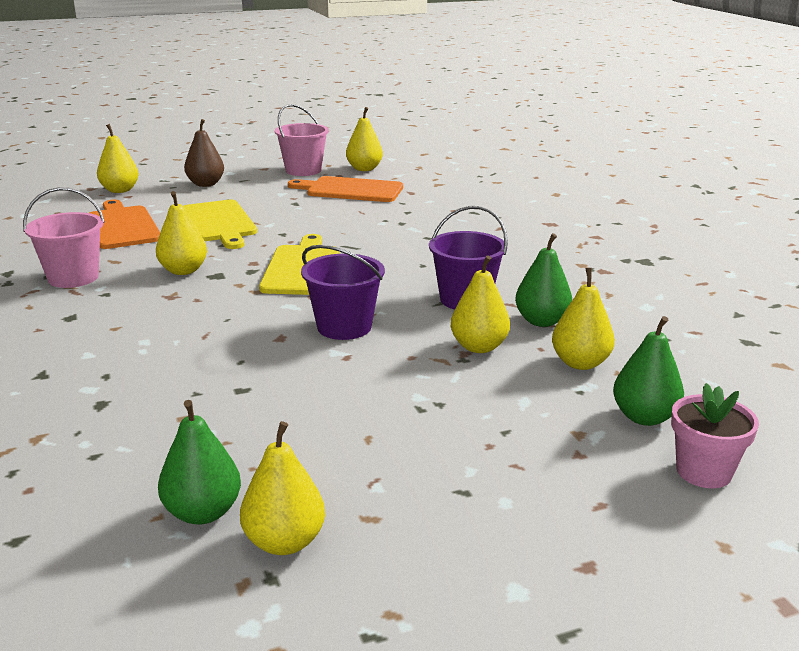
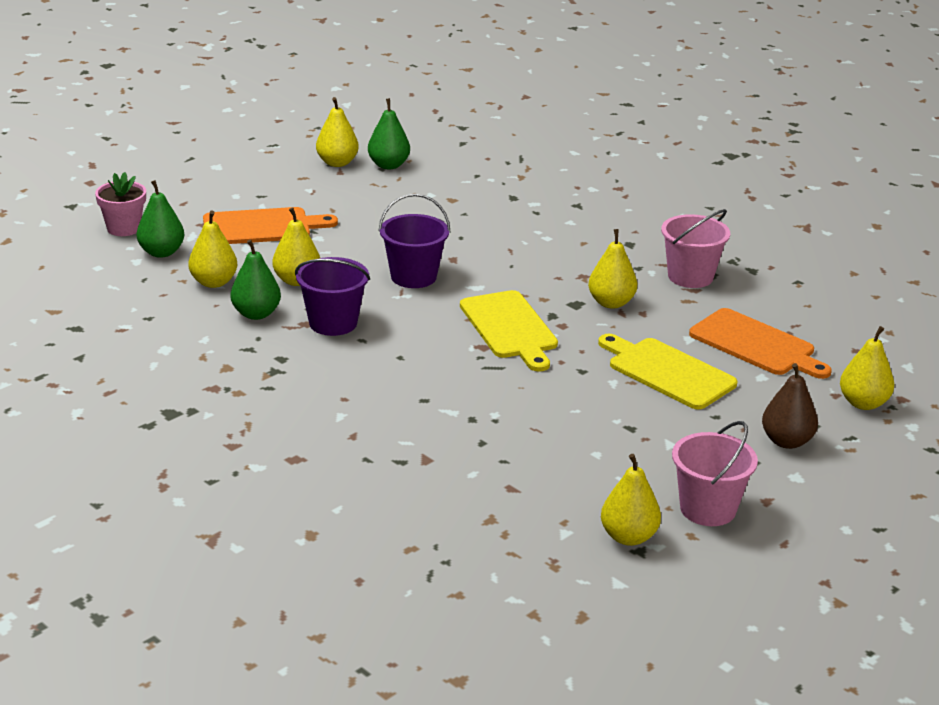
camera: 155 degrees right, 5 degrees up
orange cutting board [288,176,403,202] -> orange cutting board moved to [203,207,338,244]

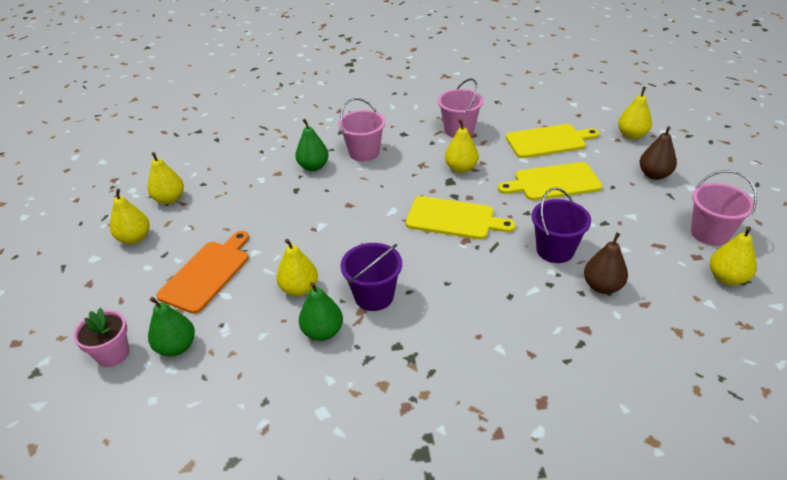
camera: 50 degrees left, 10 degrees up
yellow pear [188,211,237,288] -> yellow pear moved to [110,189,150,244]
green pear [368,98,410,169] -> green pear moved to [295,119,329,171]
purple bucket [378,193,451,288] -> purple bucket moved to [532,187,591,263]
orange cutting board [689,308,832,379] -> yellow cutting board [506,124,600,158]
none -> pink bucket [338,98,385,162]
none -> brown pear [584,232,628,294]

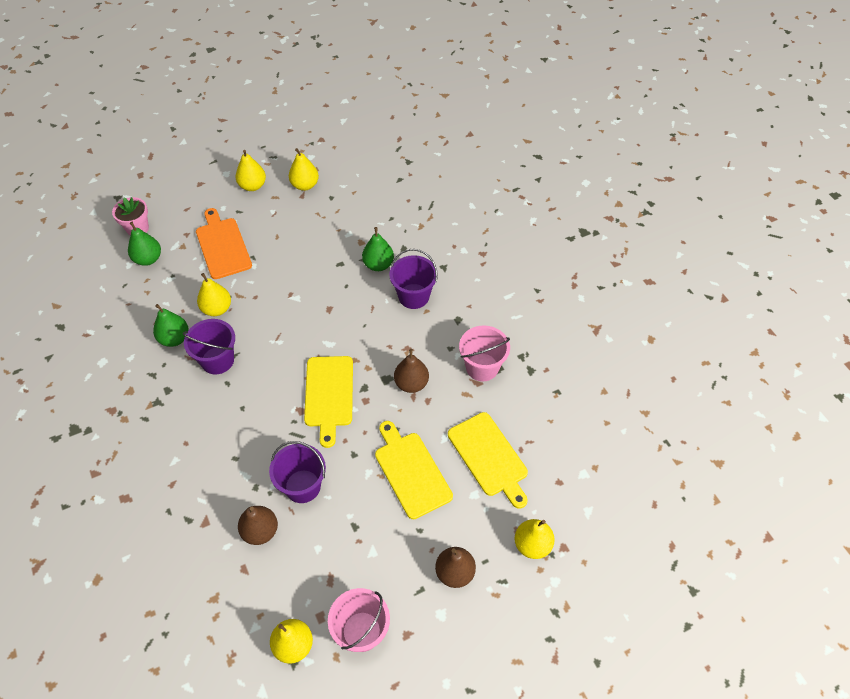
camera: 70 degrees right, 15 degrees up
orange cutting board [156,231,249,314] -> orange cutting board turned 120 degrees counterclockwise [196,208,252,279]
pink bucket [338,98,385,162] -> purple bucket [389,249,438,309]
yellow pear [445,119,478,173] -> brown pear [394,349,429,393]

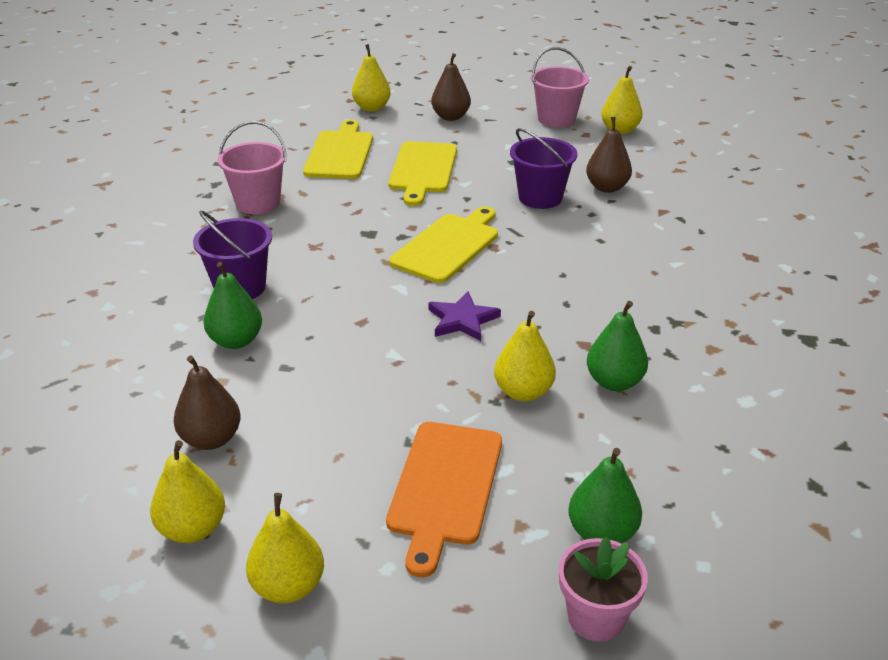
camera: 145 degrees left, 20 degrees down
purple bucket [183,319,235,375] -> none
brown pear [394,349,429,393] -> brown pear moved to [174,356,241,450]
none -> purple star [428,291,501,341]

